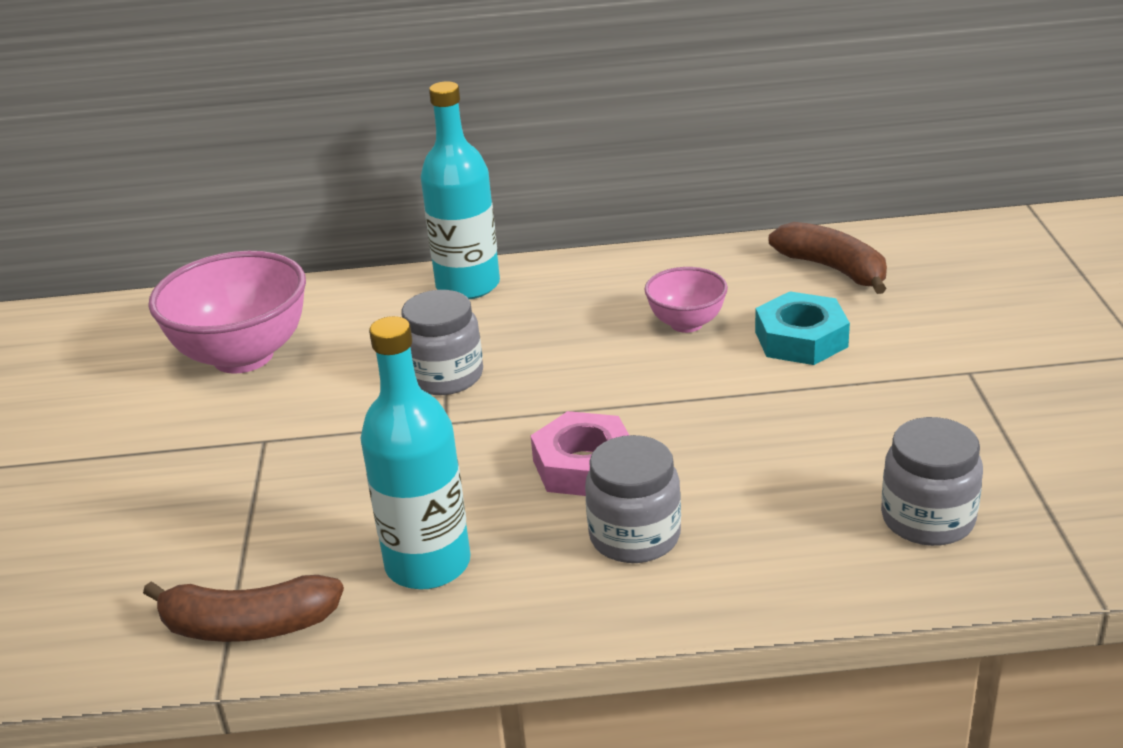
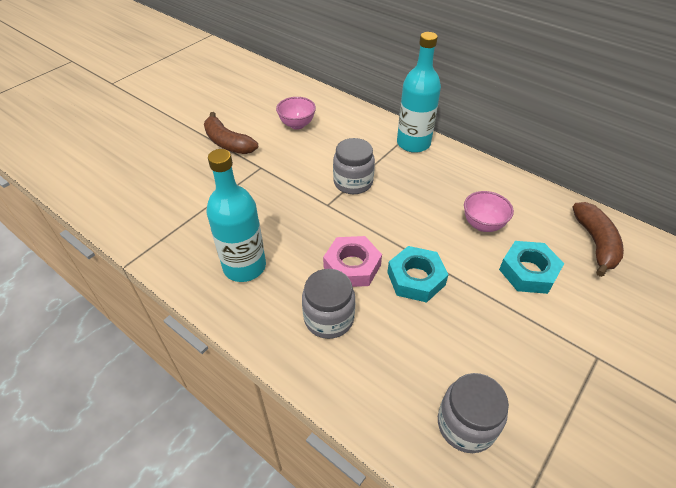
camera: 40 degrees right, 15 degrees up
brown banana [143,575,344,642] -> brown banana moved to [204,112,258,154]
pink bowl [148,251,306,374] -> pink bowl [276,97,316,130], size x0.54
none -> turquoise nut [387,246,449,303]

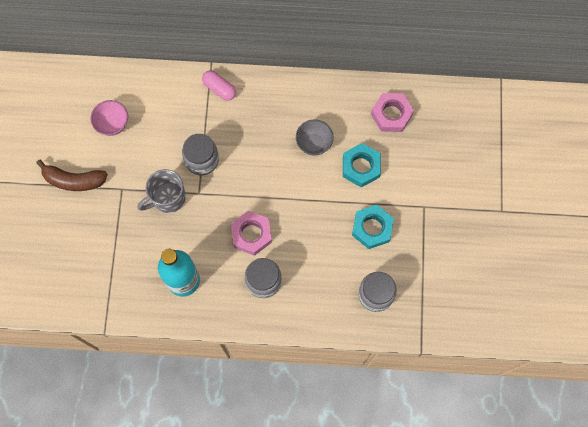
camera: 35 degrees left, 25 degrees up
turquoise nut [387,246,449,303] -> turquoise nut moved to [352,205,394,249]
turquoise bottle [397,32,441,153] -> pink capsule [202,71,236,101]
pink bowl [464,191,514,232] -> grey bowl [296,119,334,156]
brown banana [572,202,624,277] -> pink nut [371,93,414,132]
none -> grey mug [137,169,186,213]

